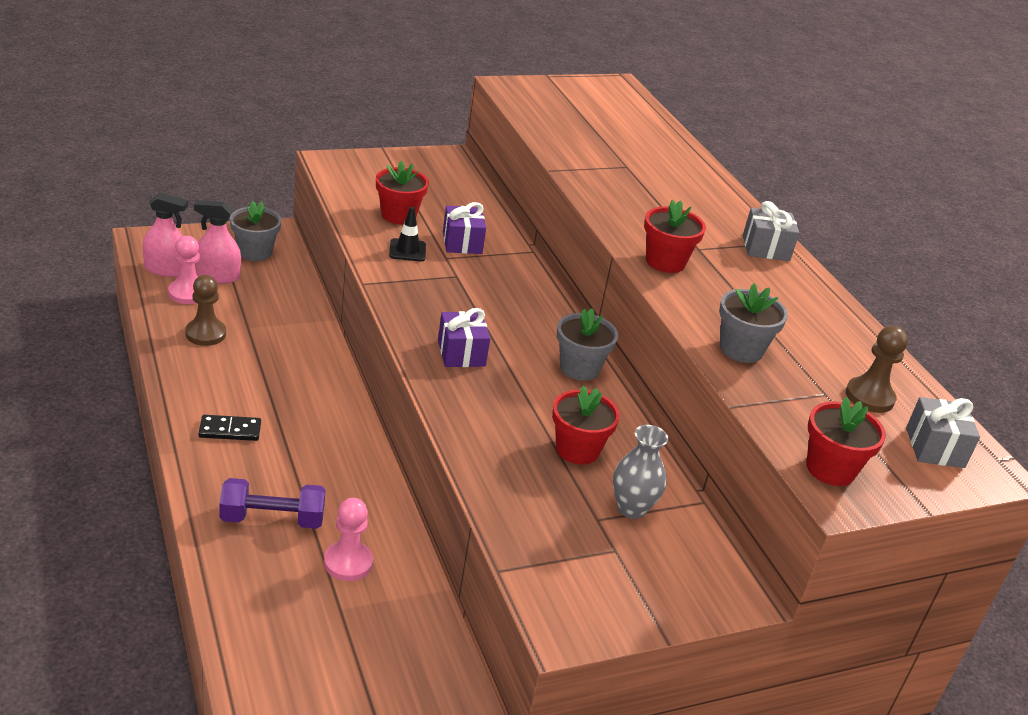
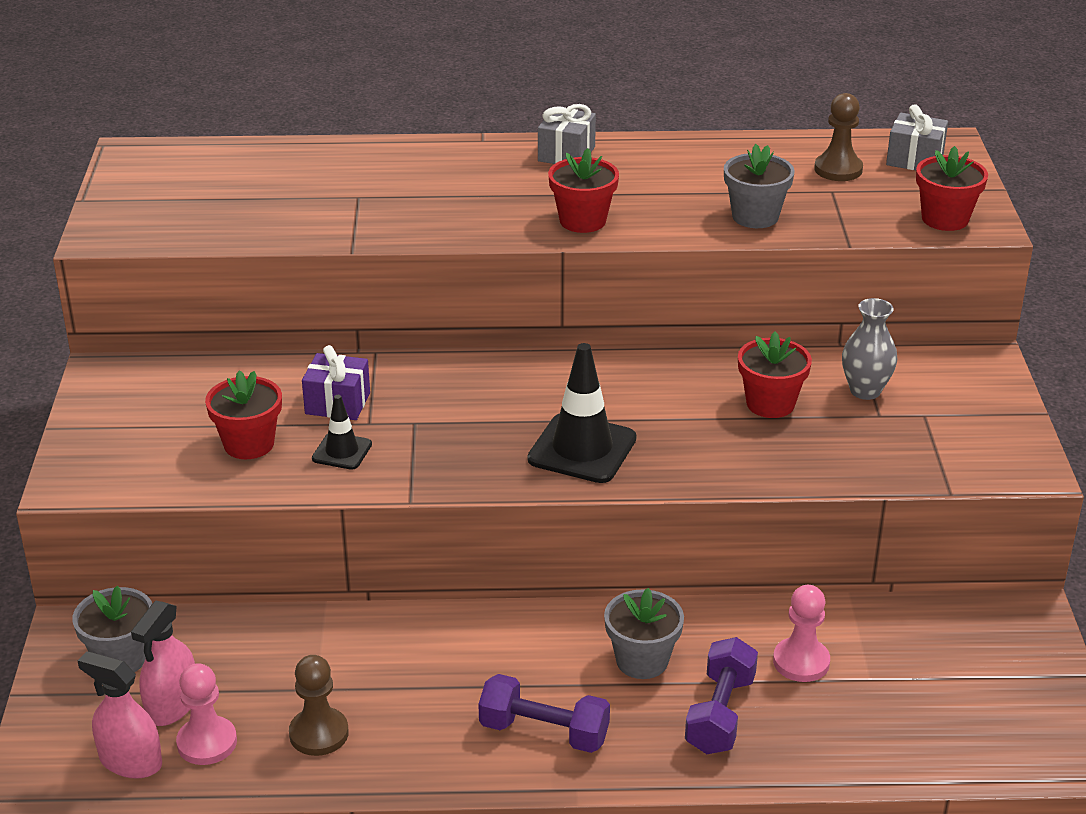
camera: 65 degrees left, 0 degrees up
pink spray bottle [142,192,188,277] -> pink spray bottle turned 90 degrees counterclockwise [77,651,162,779]
black domino [199,415,261,441] -> purple dumbbell [478,674,610,753]
purple gift [438,308,490,367] -> black traffic cone [528,343,637,483]
grey flower pot [557,308,618,381] -> grey flower pot moved to [604,588,684,679]

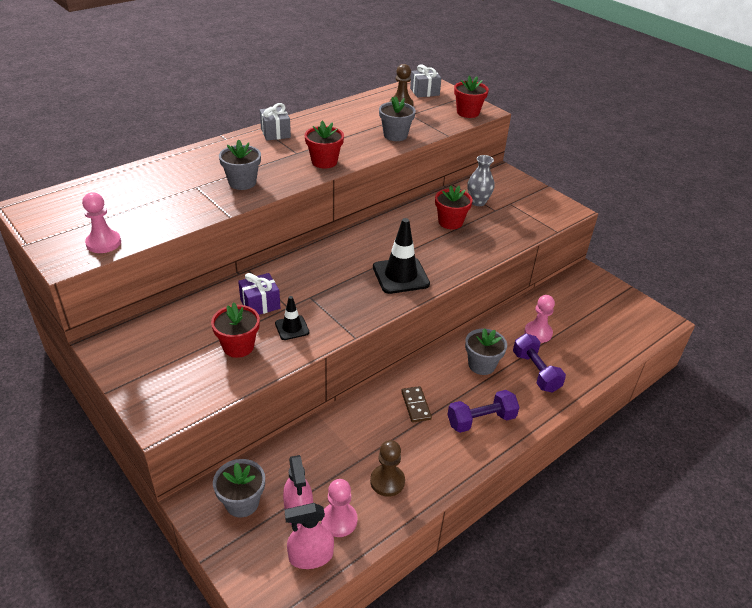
camera: 40 degrees left, 5 degrees up
none -> pink pawn [82,193,121,253]
none -> grey flower pot [219,139,261,190]
none -> brown domino [401,386,432,422]

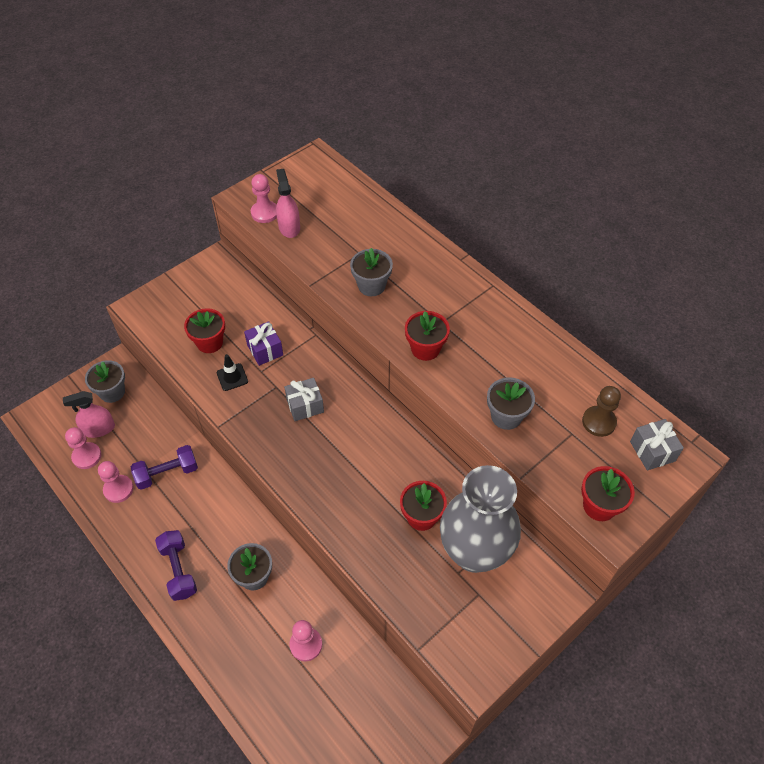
camera: 90 degrees right, 15 degrees up
grey gift [260,103,291,141] -> grey gift moved to [284,378,324,421]
pink spray bottle [285,503,334,569] -> pink spray bottle moved to [276,169,300,238]
brown pawn [370,440,405,497] -> pink pawn [98,461,134,503]
black traffic cone [373,218,430,294] -> none
brown domino [401,386,432,422] -> none
grey vase [467,155,495,206] -> grey vase [440,465,521,573], size x2.16
purple dumbbell [513,334,566,393] -> purple dumbbell moved to [131,445,198,490]

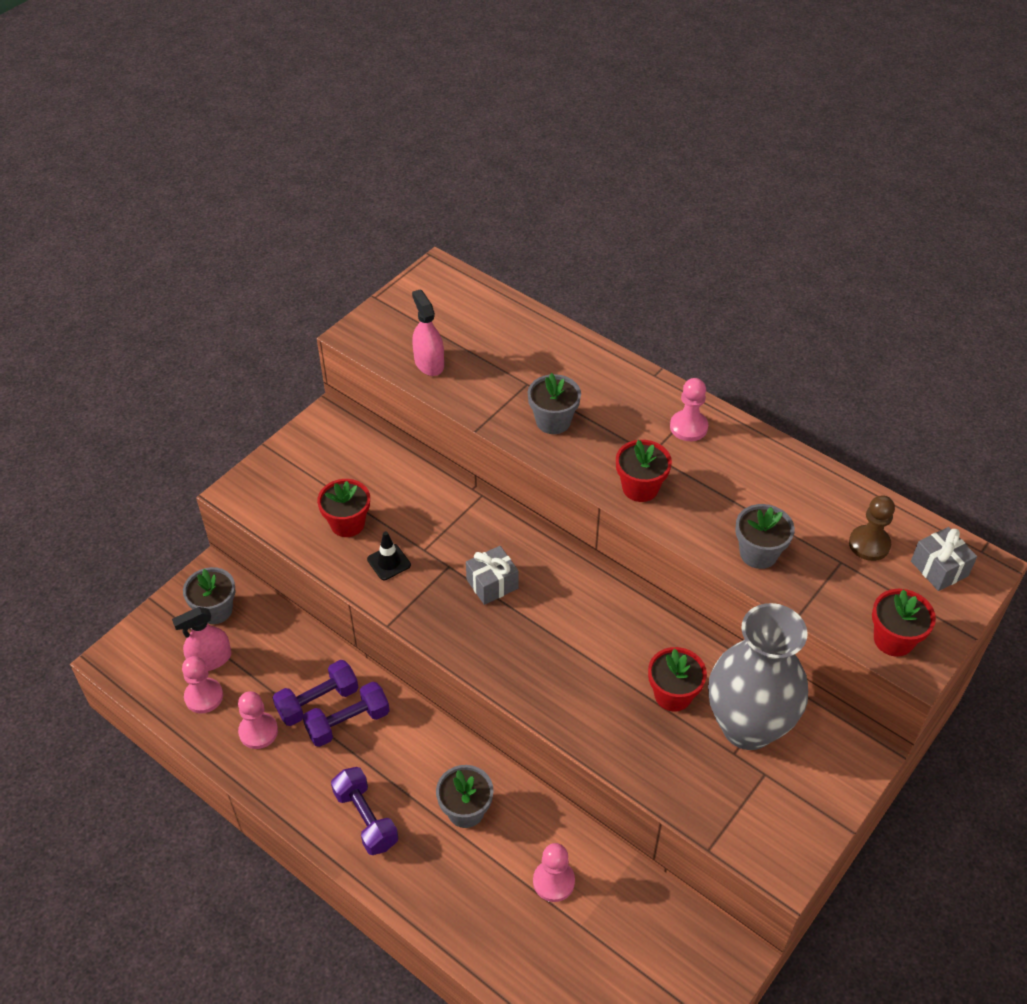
camera: 10 degrees left, 5 degrees down
purple gift [244,321,283,366] -> none
pink pawn [251,174,277,223] -> pink pawn moved to [670,378,708,441]
none -> purple dumbbell [302,682,390,747]

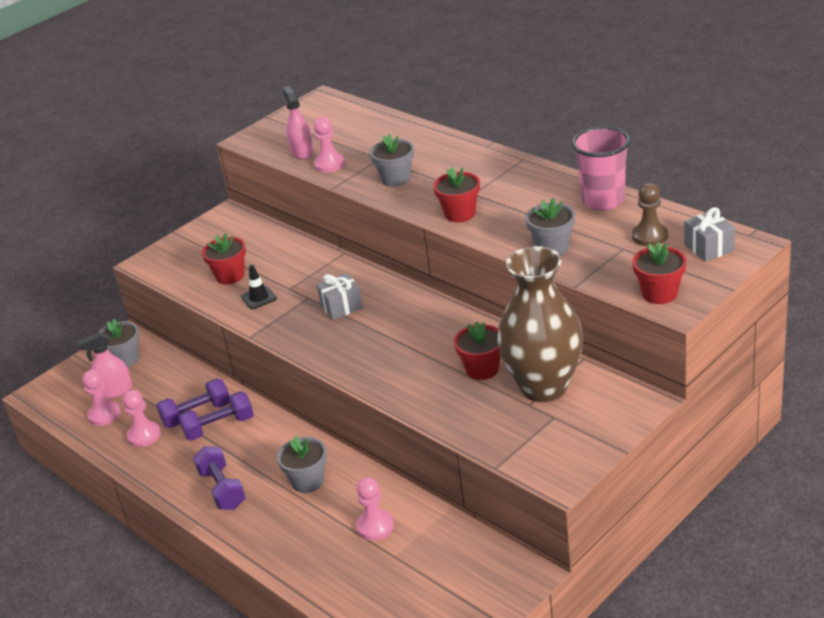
camera: 10 degrees right, 15 degrees down
pink pawn [670,378,708,441] -> pink pawn moved to [314,117,345,173]
grey vase [708,603,808,750] -> brown vase [497,246,583,402]
none -> pink cup [572,126,630,210]

